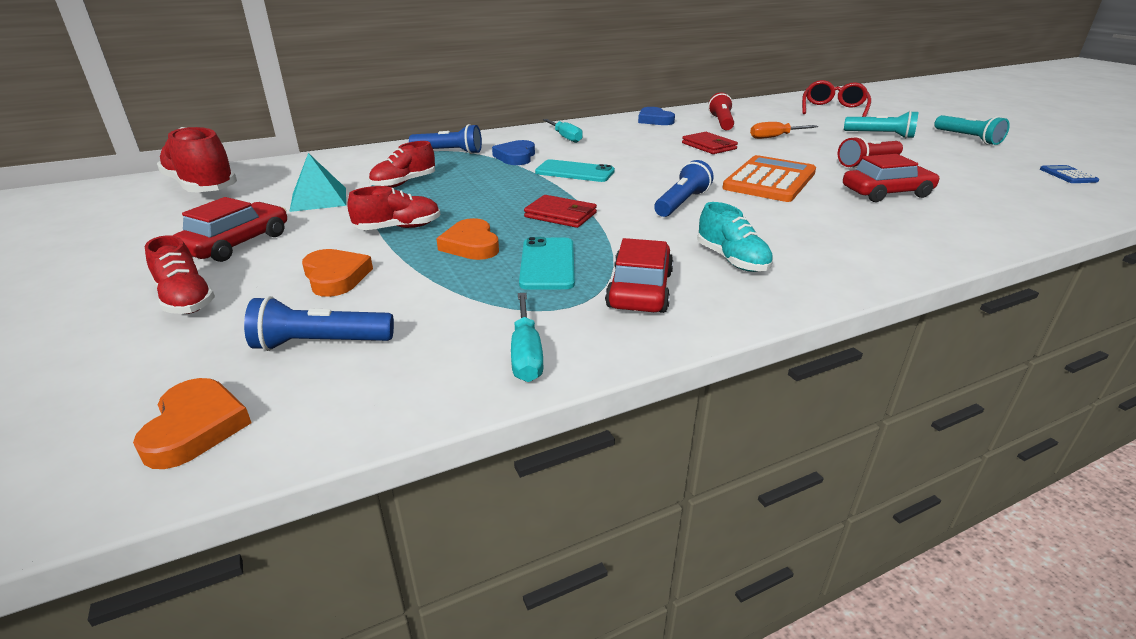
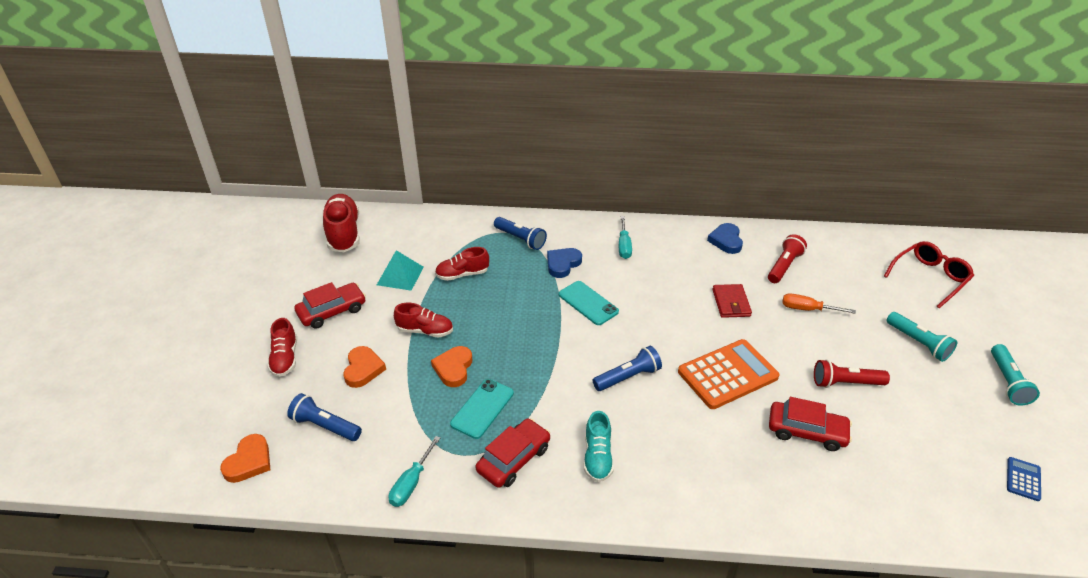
camera: 30 degrees right, 10 degrees up
red wallet [524,195,597,228] -> none

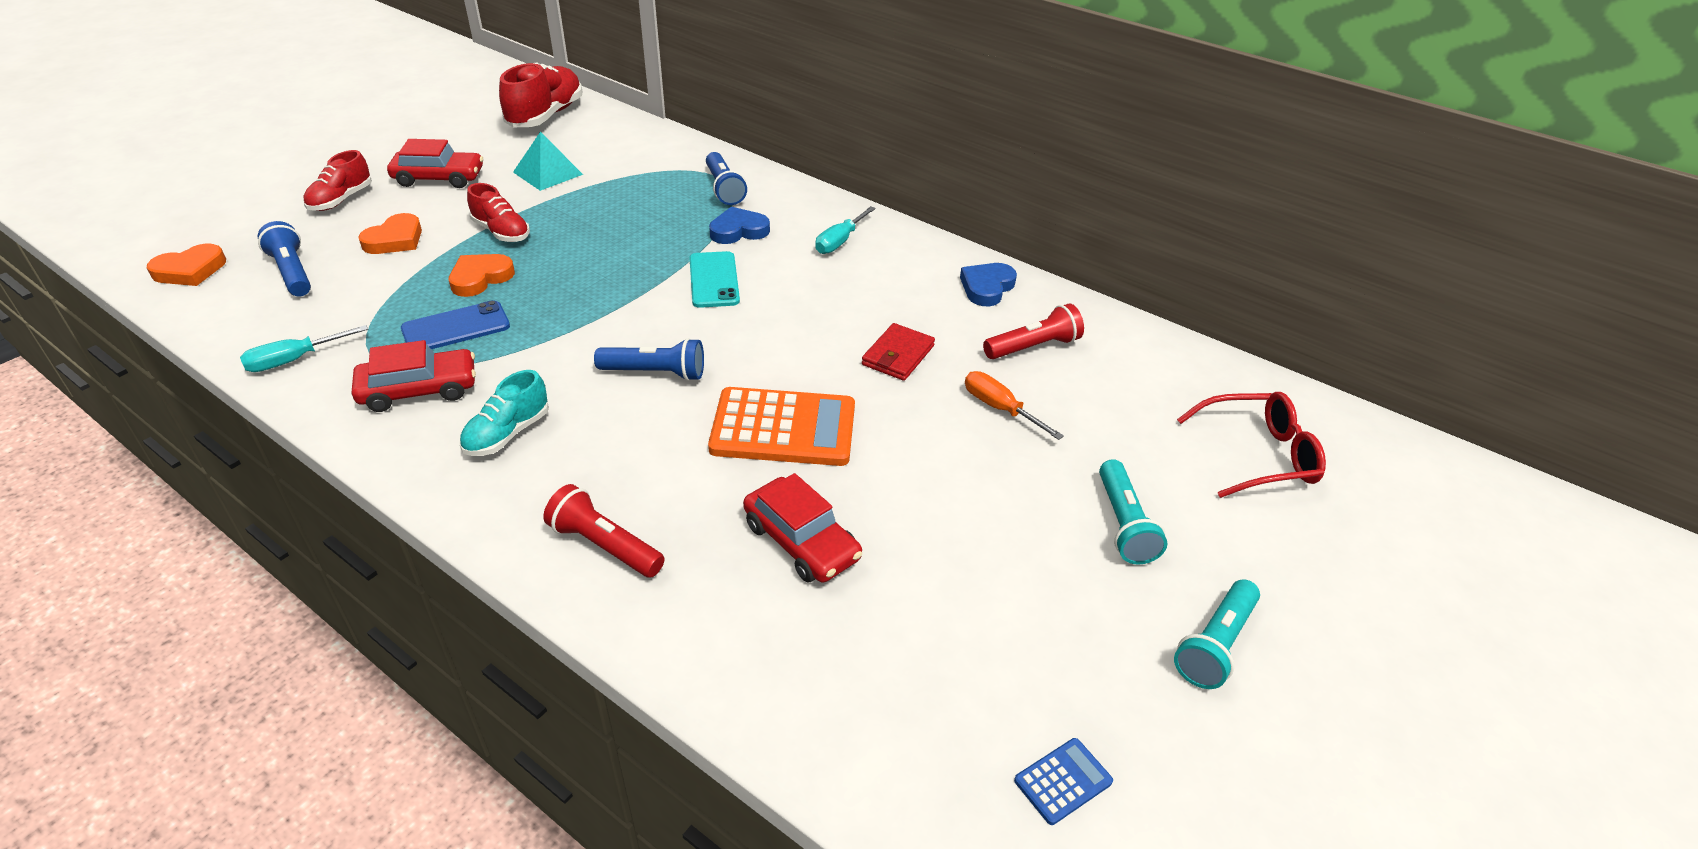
camera: 30 degrees right, 0 degrees up
red shoe [435,247,489,281] -> none
turquoise phone [450,379,514,439] -> blue phone [401,300,510,349]
red flashlight [814,359,890,388] -> red flashlight moved to [543,484,665,578]

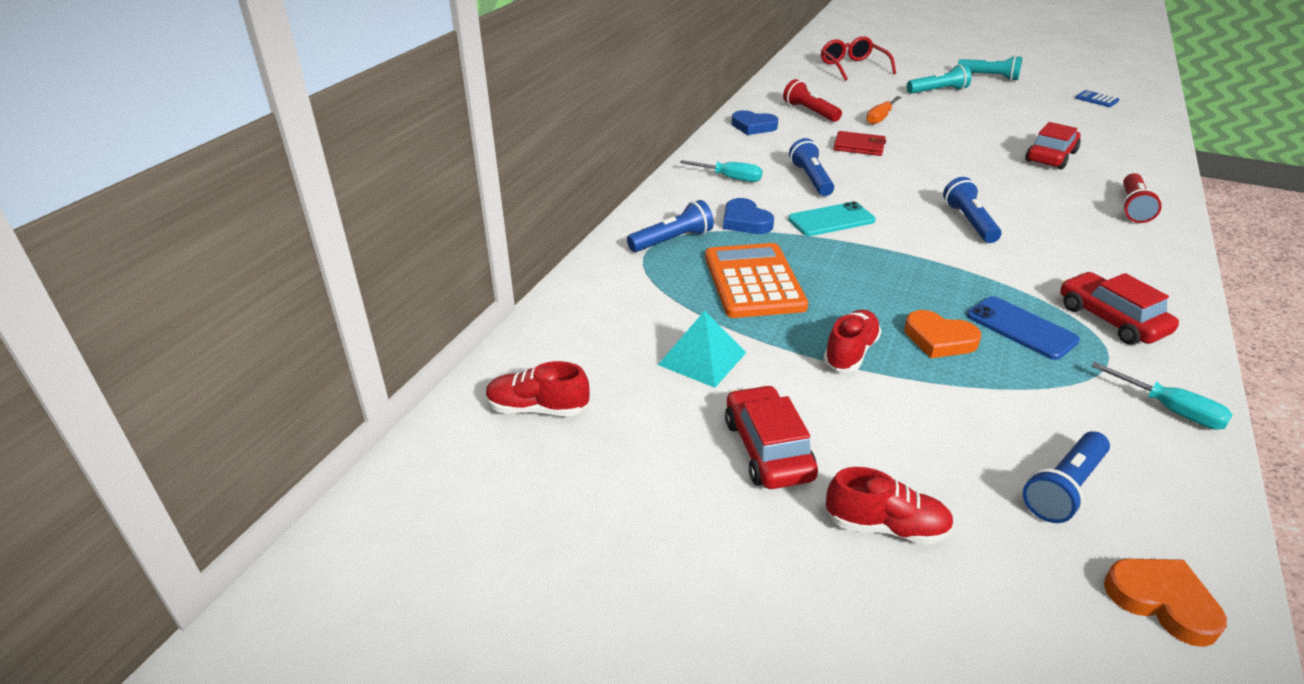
camera: 100 degrees left, 5 degrees down
orange heart [358,213,422,254] -> none
turquoise shoe [460,370,549,456] -> none
red shoe [499,62,582,127] -> red shoe [486,361,590,416], size x0.61
orange calculator [708,387,855,466] -> orange calculator moved to [705,243,808,318]
none -> blue flashlight [789,138,834,196]

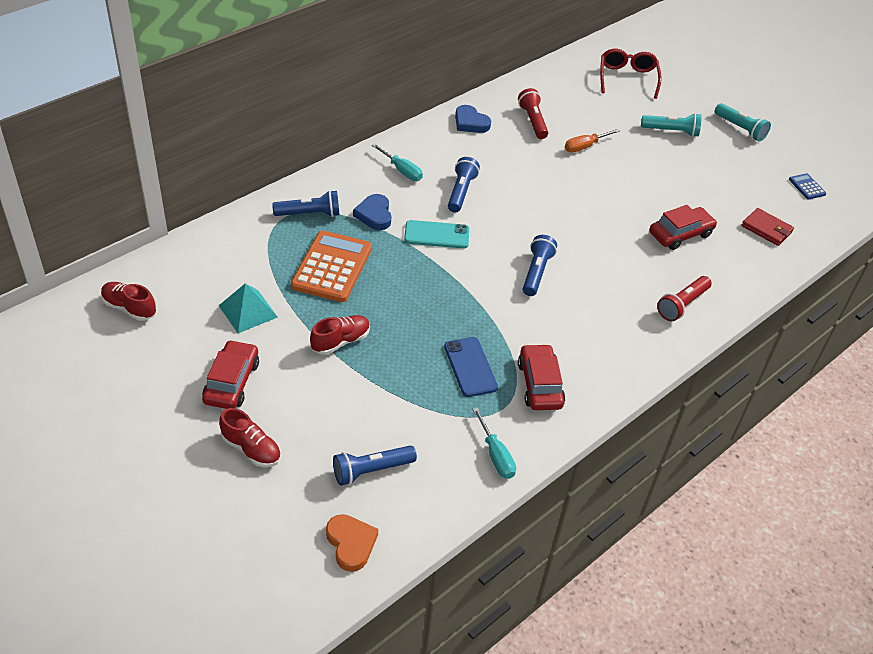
camera: 20 degrees right, 10 degrees up
red wallet [833,131,886,156] -> red wallet moved to [741,208,794,246]
orange heart [904,310,981,358] -> none

